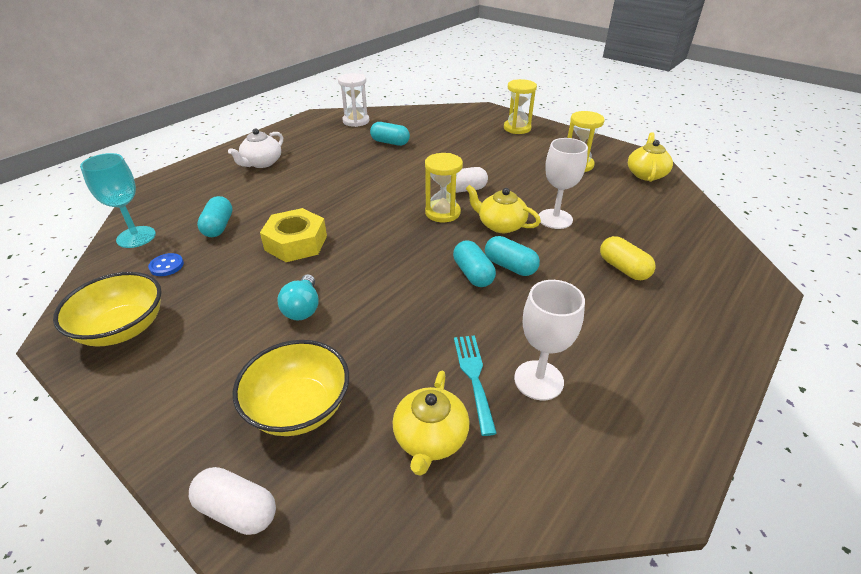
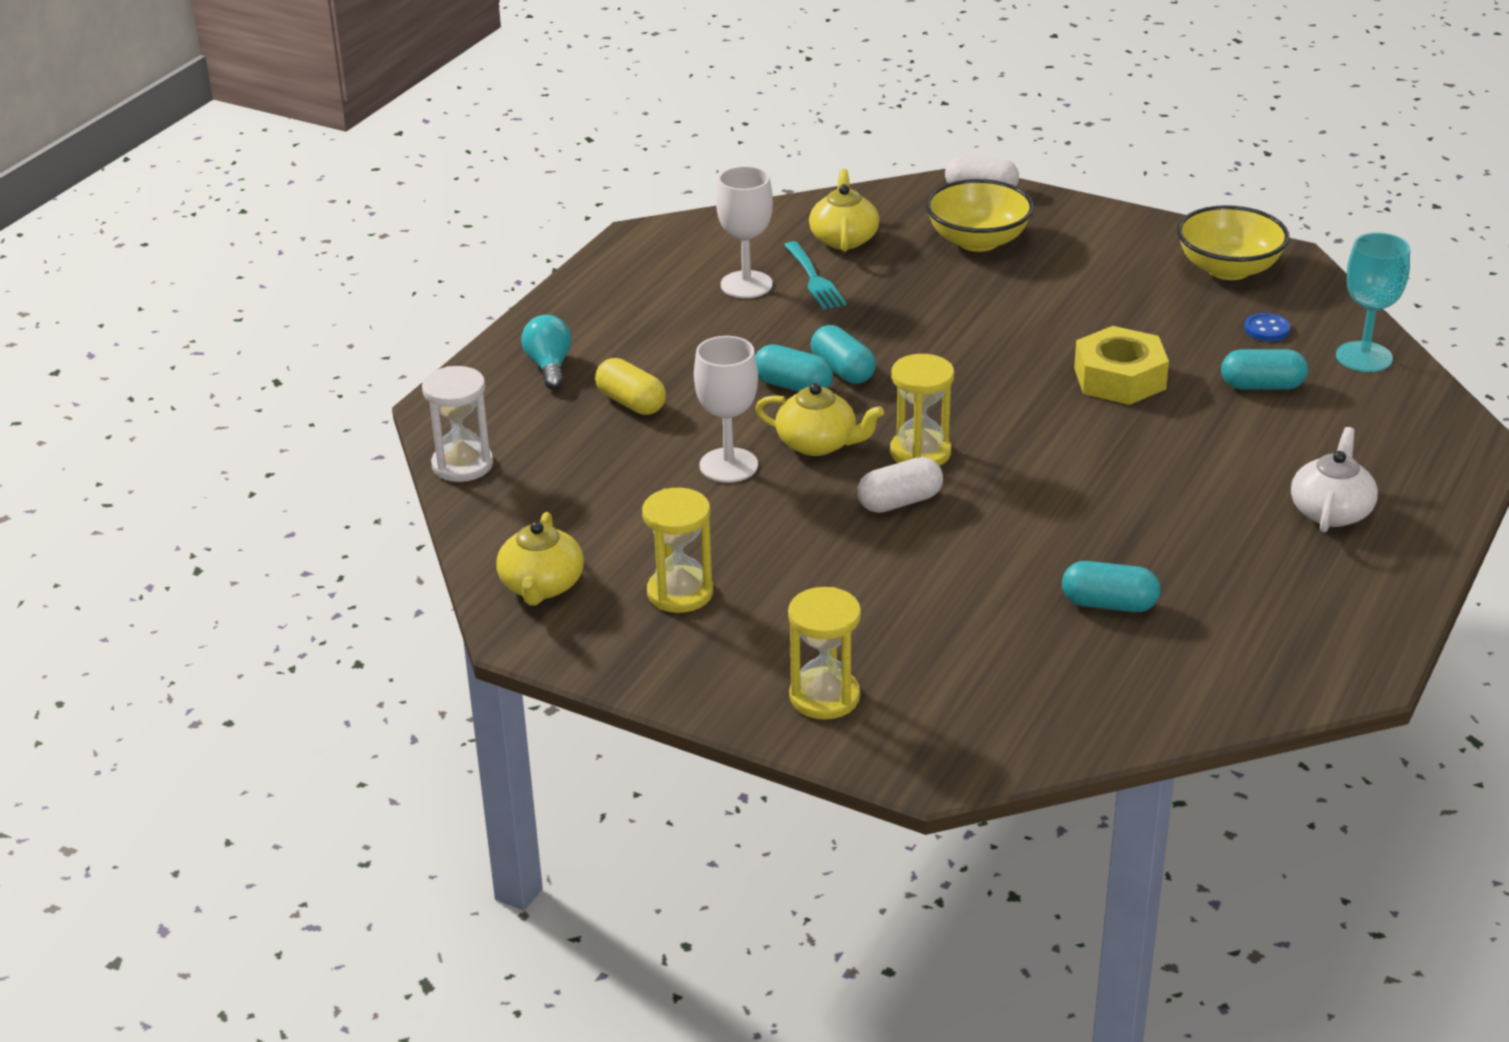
camera: 170 degrees right, 5 degrees down
turquoise capsule [197,196,233,237] -> turquoise capsule turned 75 degrees counterclockwise [1221,349,1308,390]
turquoise light bulb [277,274,318,320] -> turquoise light bulb moved to [521,315,572,390]
white hourglass [338,73,369,127] -> white hourglass moved to [422,366,493,482]

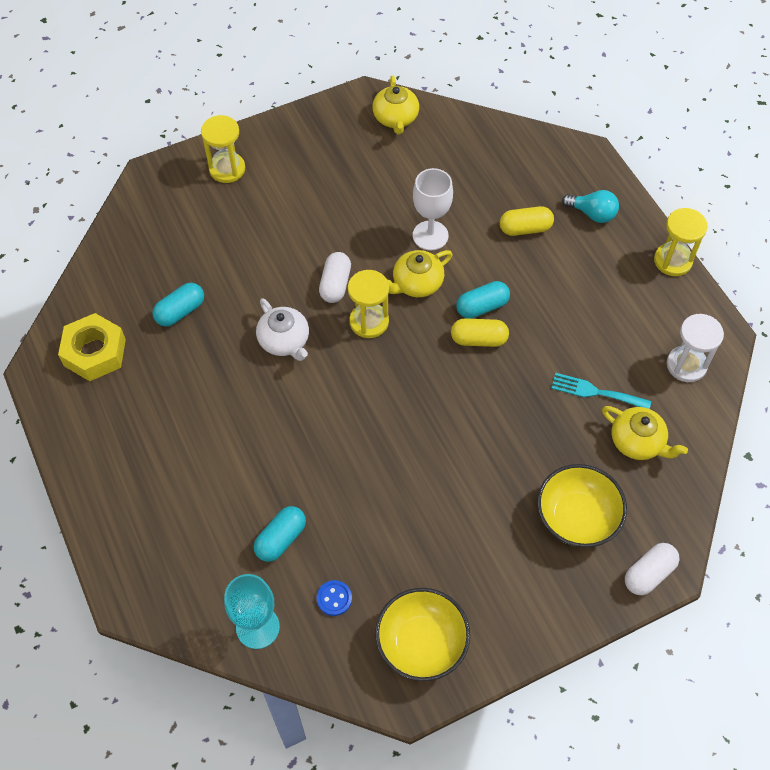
camera: 125 degrees right, 25 degrees up
white hourglass [422,366,493,482] -> white hourglass moved to [667,314,724,382]
yellow teapot [496,512,584,606] -> yellow teapot turned 135 degrees counterclockwise [372,76,419,134]
yellow hourglass [642,488,713,613] -> yellow hourglass moved to [654,208,708,276]
white goblet [716,166,773,298] -> none
turquoise capsule [811,325,876,384] -> yellow capsule [451,318,509,347]
yellow nut [1074,326,1169,405] -> yellow nut moved to [58,313,126,381]
white teapot [1291,427,1378,532] -> white teapot moved to [256,298,309,361]

